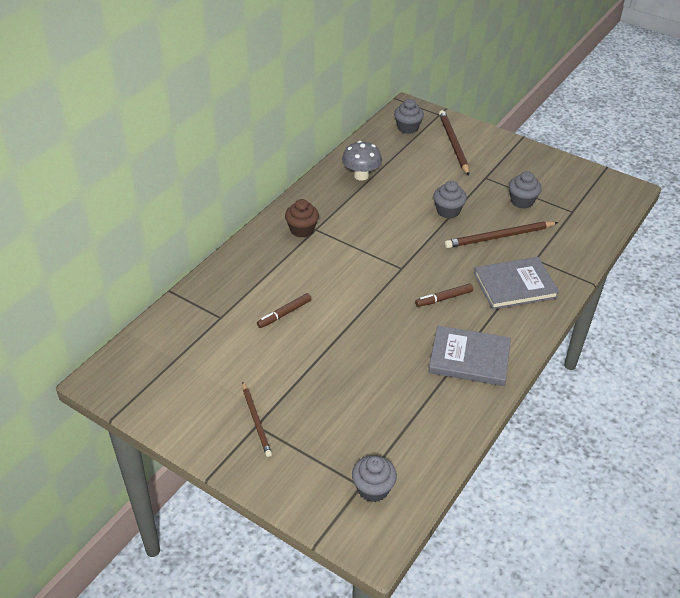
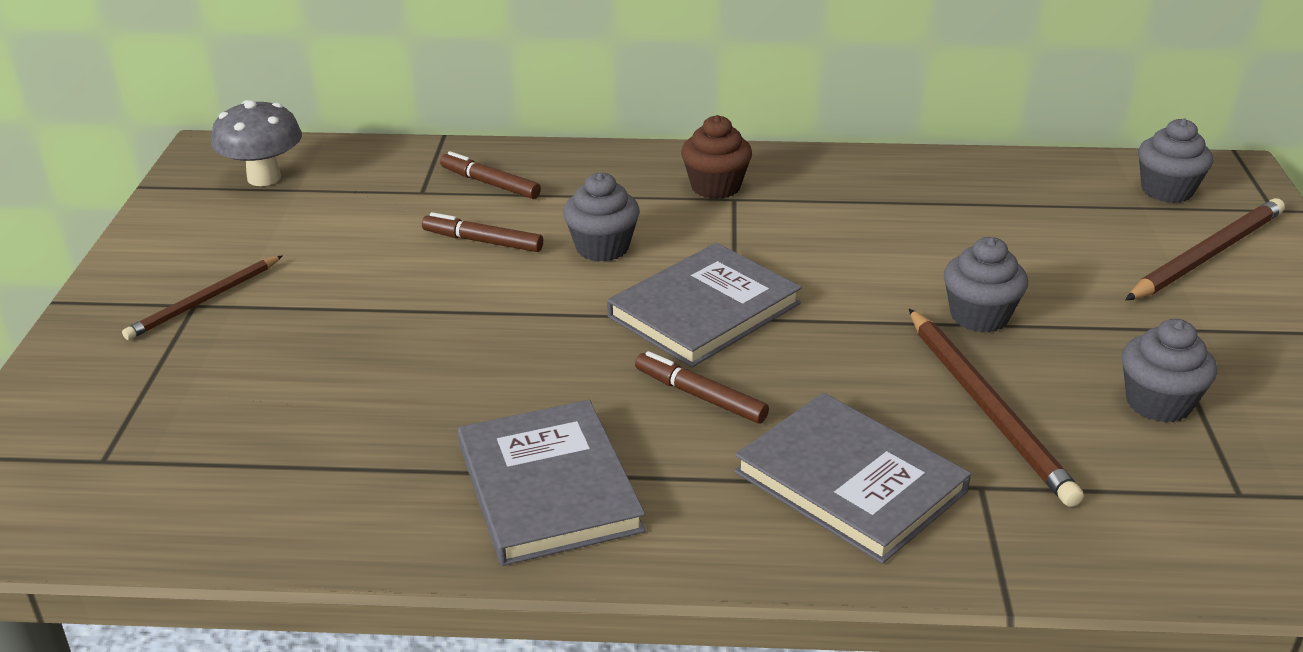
camera: 60 degrees right, 10 degrees down
grey mushroom [342,141,382,181] -> grey mushroom moved to [211,100,302,186]
grey cupcake [352,455,397,502] -> grey cupcake moved to [563,172,640,262]
brown pencil [445,221,558,248] -> brown pencil turned 150 degrees counterclockwise [909,309,1084,507]
none -> brown marker [440,151,541,199]
none -> grey book [607,243,802,367]

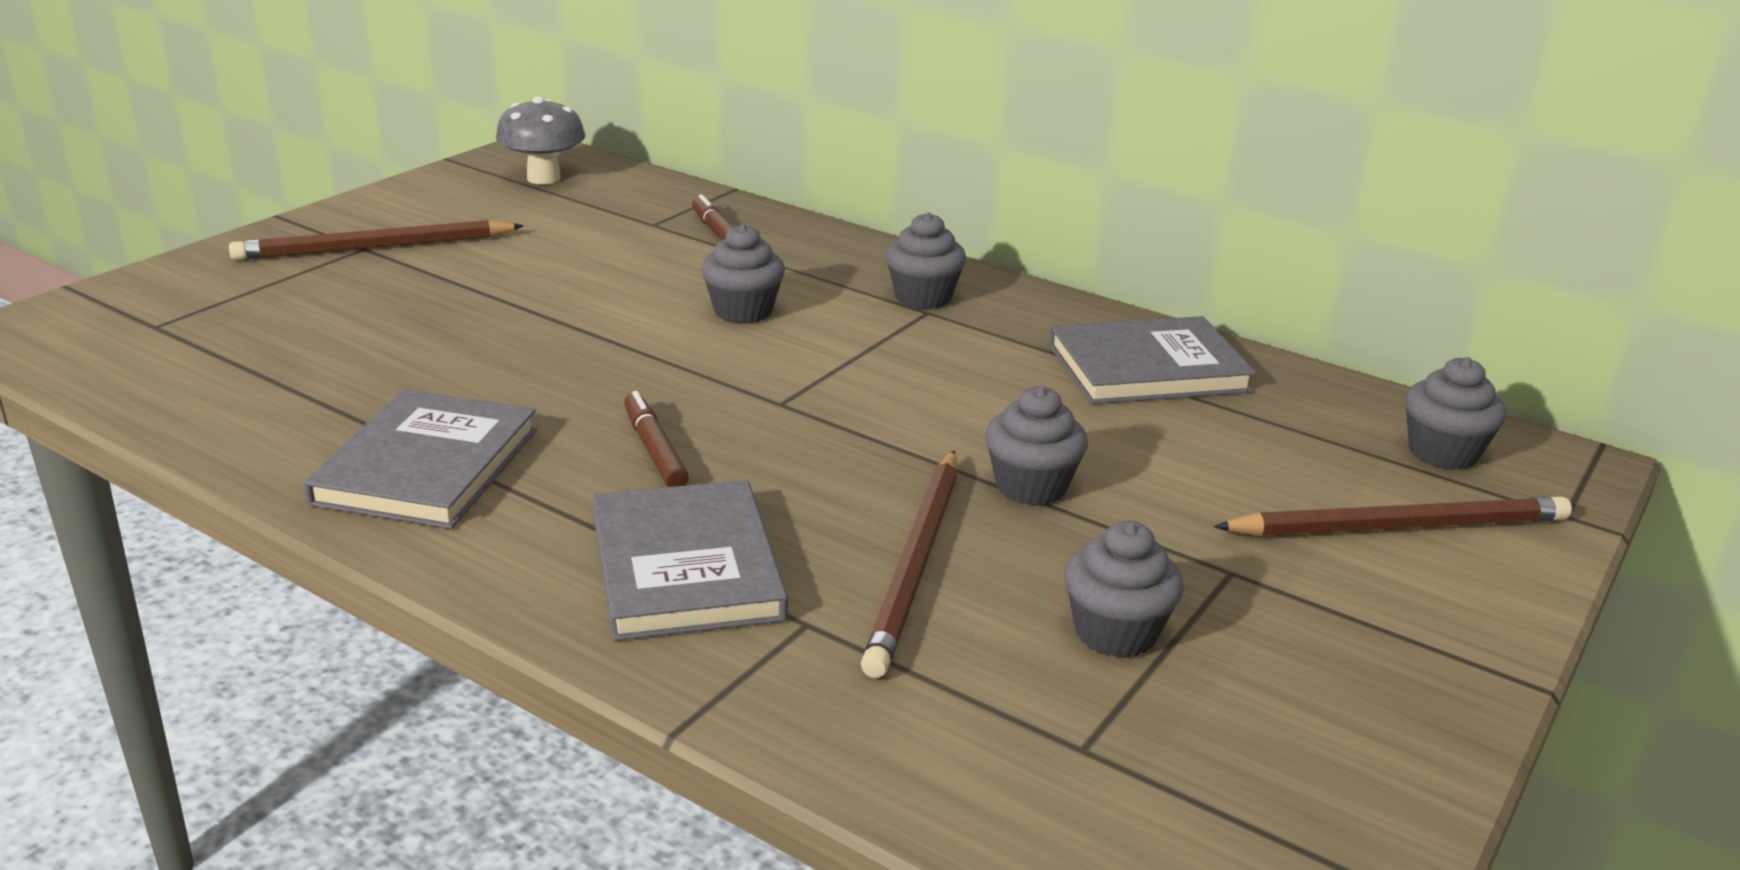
camera: 30 degrees right, 5 degrees down
brown pencil [122,255,283,340] -> brown pencil [229,220,524,260], size x1.56
brown marker [422,212,543,252] -> none
grey book [607,243,802,367] -> grey book moved to [1049,316,1256,404]
brown cupcake [681,115,752,199] -> grey cupcake [885,212,966,309]

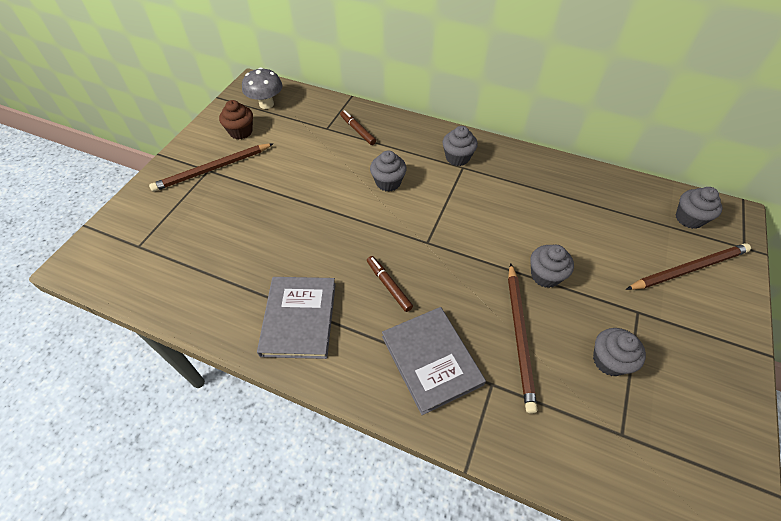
camera: 10 degrees left, 25 degrees up
grey book [1049,316,1256,404] -> none
none -> brown cupcake [219,100,253,139]

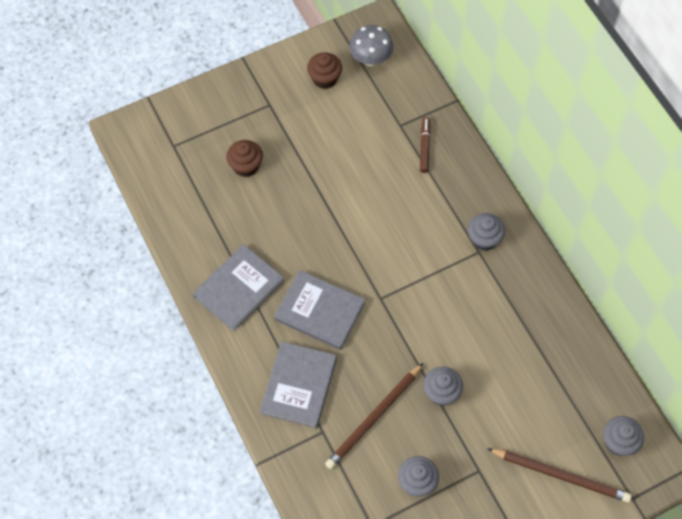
camera: 40 degrees right, 10 degrees up
brown pencil [149,143,274,192] -> none
brown marker [367,256,413,312] -> grey book [274,270,365,350]
grey cupcake [370,150,407,192] -> none
none -> brown cupcake [226,140,263,177]

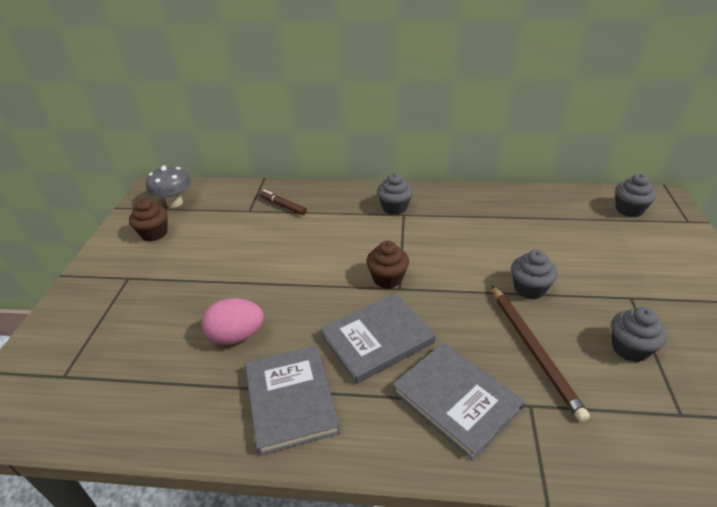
camera: 55 degrees left, 25 degrees down
brown cupcake [226,140,263,177] -> brown cupcake moved to [366,241,409,289]
brown pencil [488,449,631,502] -> none
none -> pink egg [202,298,264,345]

